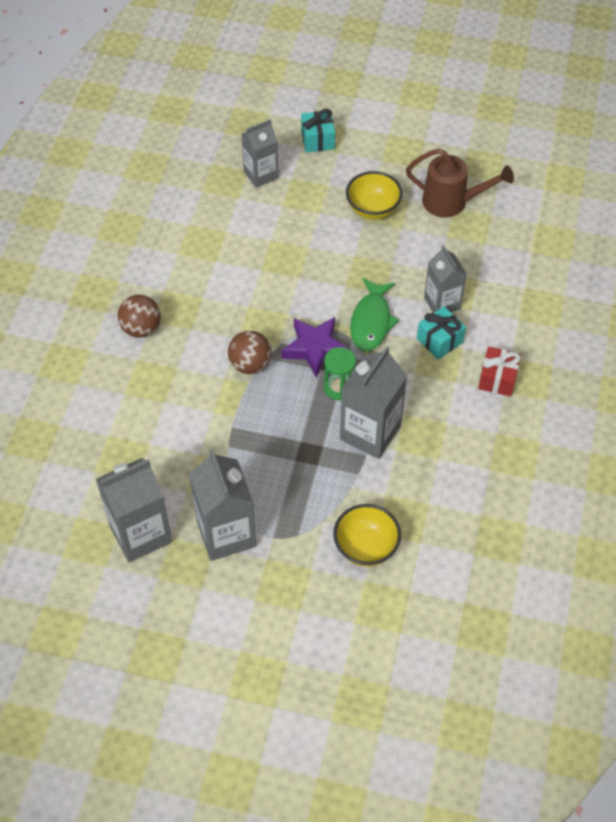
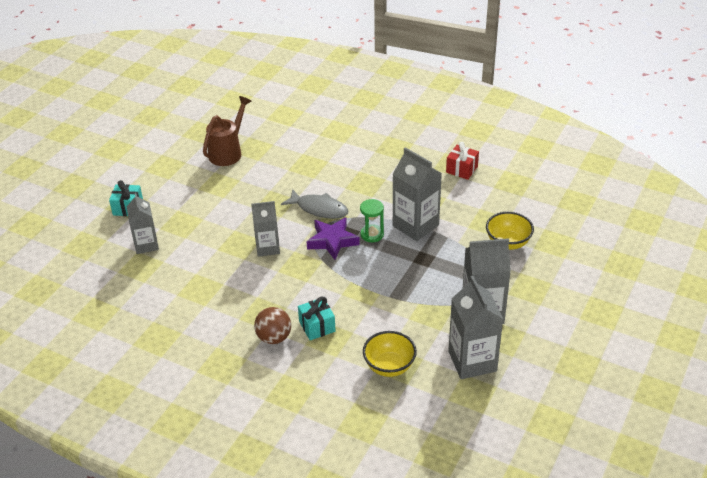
camera: 75 degrees left, 15 degrees down
brown ball [228,331,272,374] -> none
yellow bowl [346,171,403,220] -> yellow bowl moved to [363,331,417,377]
green fish [350,278,399,351] -> grey fish [281,189,349,219]
turquoise gift [417,306,466,359] -> turquoise gift moved to [298,297,336,340]
grey carton [424,245,467,313] -> grey carton moved to [251,201,280,257]
red gift [478,347,521,396] -> red gift moved to [446,142,479,180]

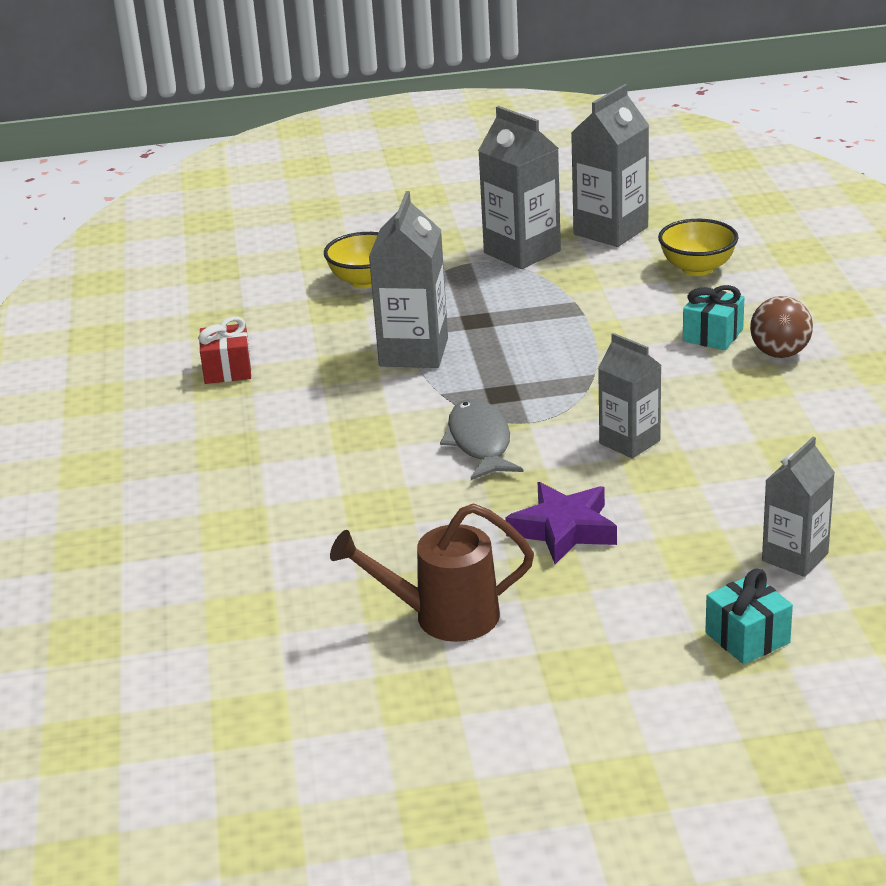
camera: 125 degrees left, 10 degrees down
purple star [306,217,360,260] -> purple star moved to [505,482,617,564]
green hourglass [360,199,384,242] -> none

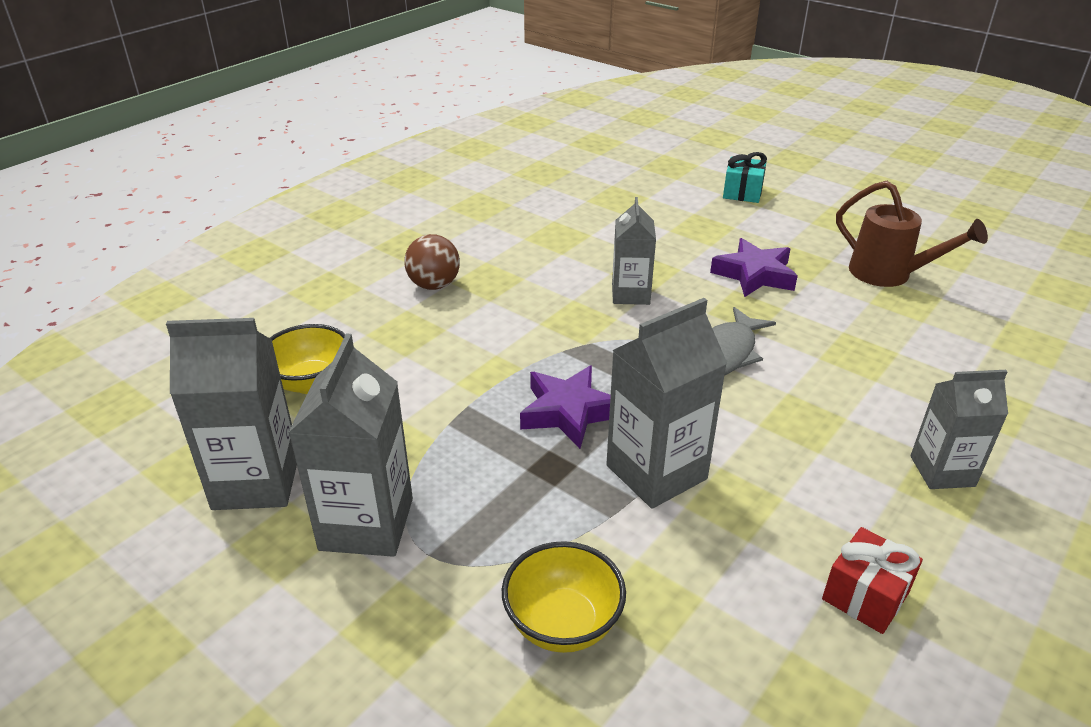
camera: 135 degrees left, 5 degrees up
turquoise gift [683,285,745,350] -> none
grey carton [762,437,835,577] -> grey carton moved to [910,370,1008,489]
none -> purple star [520,365,611,449]

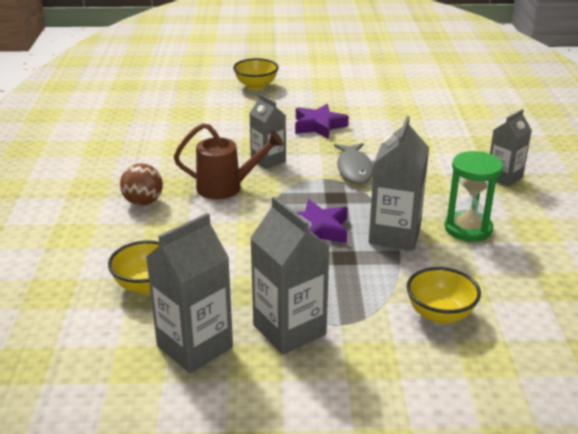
camera: 40 degrees left, 5 degrees down
turquoise gift [723,152,767,203] -> yellow bowl [233,58,279,90]
red gift [822,527,923,634] -> none
brown watering can [836,181,988,287] -> brown watering can moved to [174,123,284,199]
none -> green hourglass [444,151,503,242]

